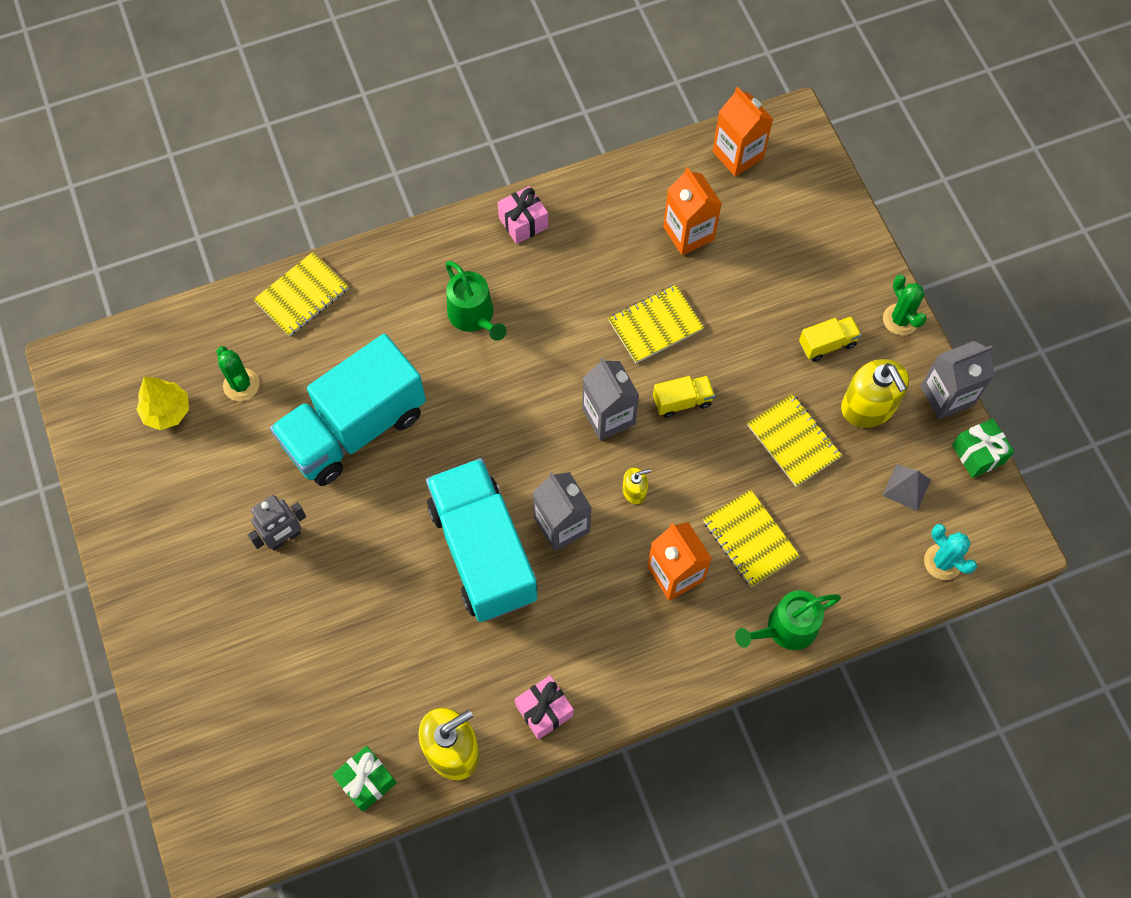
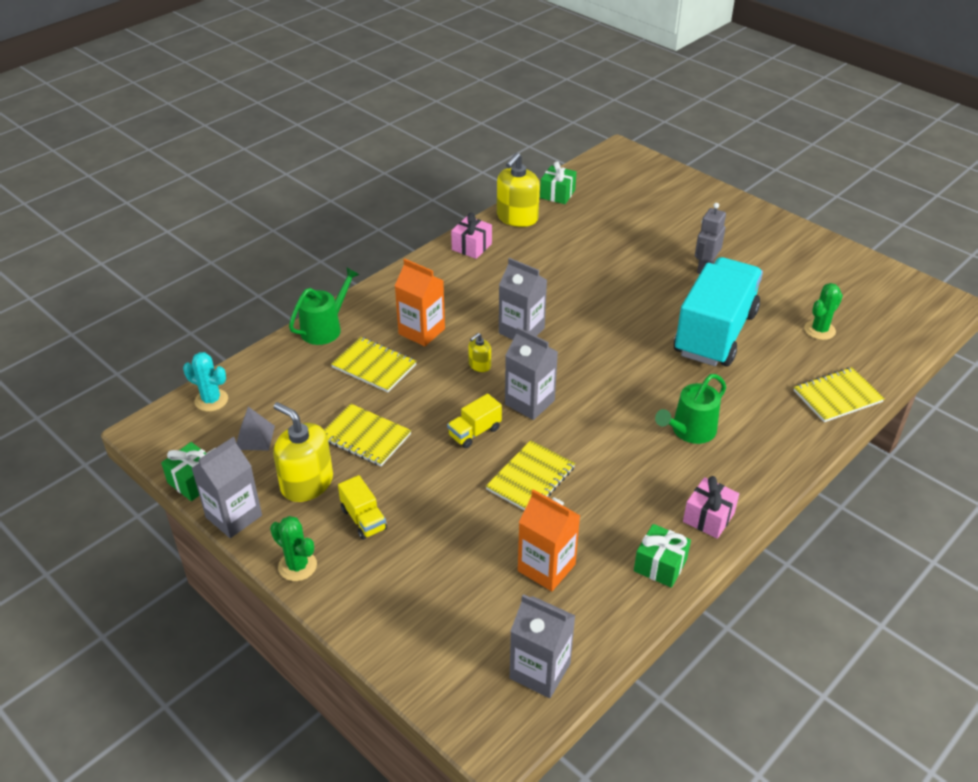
camera: 155 degrees right, 25 degrees down
yellow tree [136,377,189,430] -> none
green cactus [216,346,259,401] -> green cactus turned 75 degrees counterclockwise [804,283,843,340]
yellow notebook [253,252,349,336] -> yellow notebook turned 45 degrees clockwise [794,367,885,422]
turquoise truck [426,458,537,622] -> none
green watering can [445,261,507,341] -> green watering can turned 75 degrees counterclockwise [655,374,726,444]
orange carton [713,87,773,177] -> grey carton [510,594,575,698]
yellow truck [799,316,861,362] -> yellow truck turned 75 degrees counterclockwise [338,475,387,540]
none -> green gift [634,524,691,588]

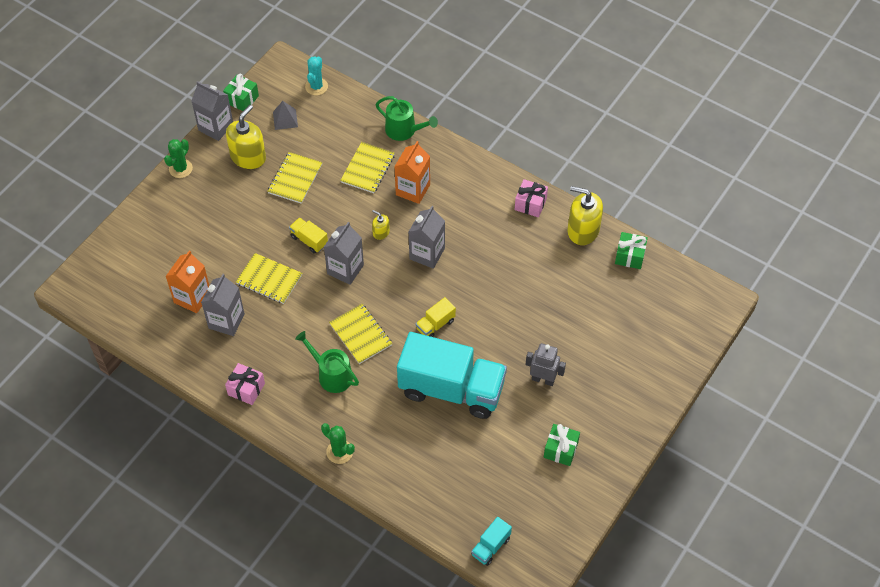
camera: 80 degrees right, 15 degrees up
yellow truck [338,475,387,540] -> yellow truck moved to [416,297,456,337]
grey carton [510,594,575,698] -> grey carton moved to [201,274,245,336]
green gift [634,524,691,588] -> green gift moved to [544,424,580,466]
yellow notebook [794,367,885,422] -> yellow notebook moved to [329,304,393,364]
green cactus [804,283,843,340] -> green cactus moved to [321,423,355,464]
none -> turquoise truck [471,517,512,566]

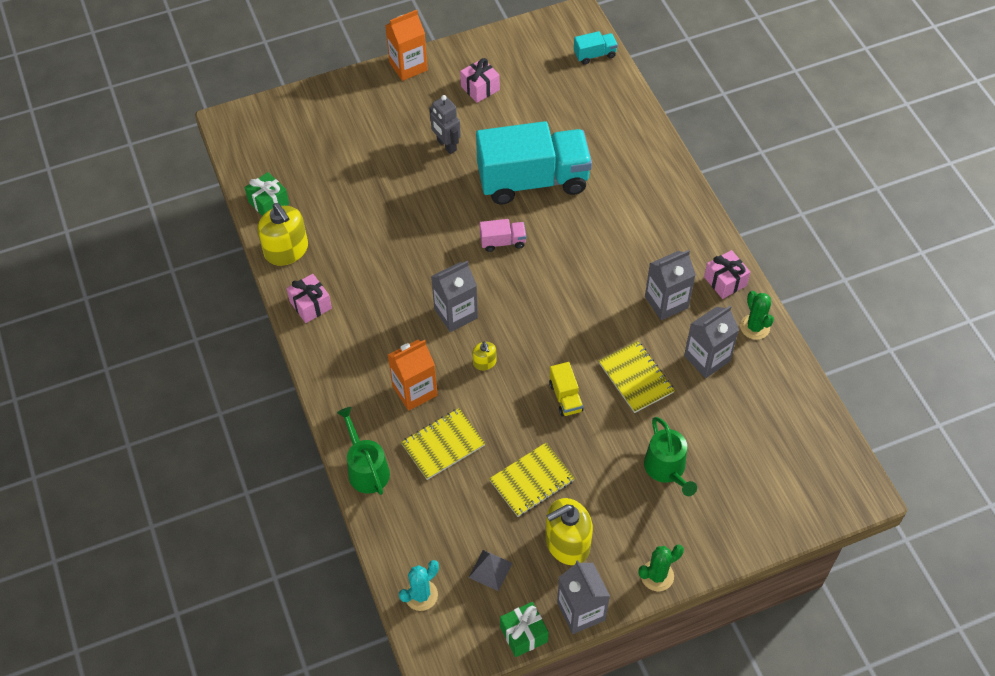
camera: 145 degrees left, 0 degrees up
orange carton [165,250,209,313] -> orange carton moved to [385,10,428,81]
green watering can [295,331,359,393] -> green watering can moved to [644,417,697,496]
green cactus [321,423,355,464] -> green cactus moved to [740,291,774,340]
grey carton [324,222,364,285] -> grey carton moved to [645,250,696,320]
yellow notebook [329,304,393,364] -> none
turquoise truck [397,332,507,419] -> turquoise truck turned 120 degrees clockwise [476,121,592,204]
yellow truck [416,297,456,337] -> pink truck [479,219,526,252]
green gift [544,424,580,466] -> pink gift [460,58,500,103]

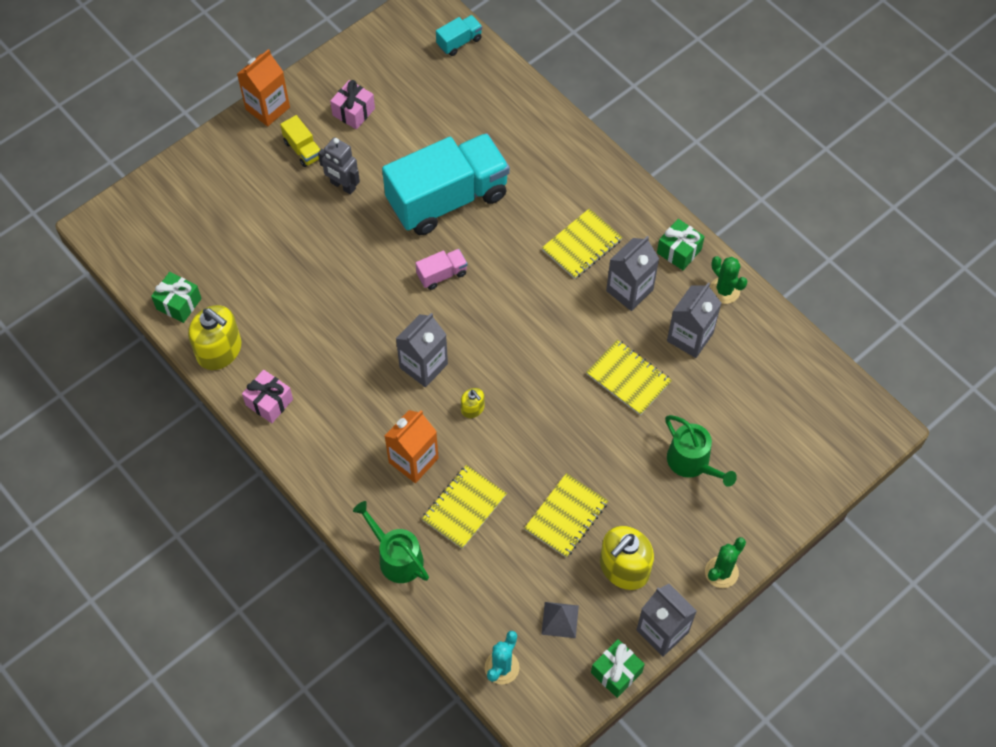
camera: 20 degrees left, 5 degrees up
yellow truck [549,362,583,417] -> yellow truck moved to [280,115,321,167]
pink gift [704,250,750,299] -> green gift [657,219,705,270]
none -> yellow notebook [542,208,623,279]

